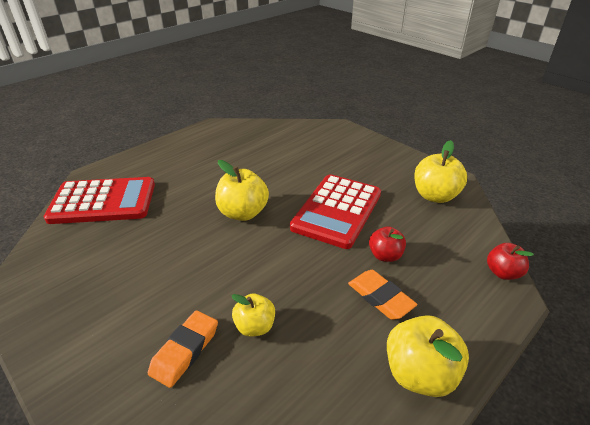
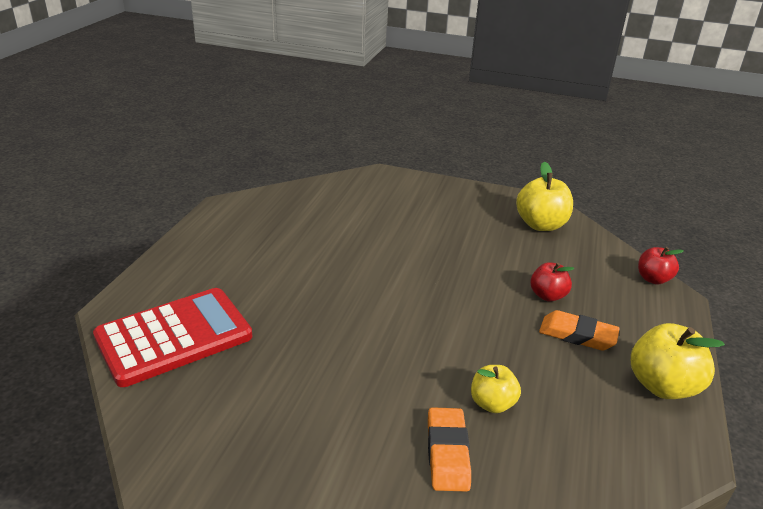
camera: 30 degrees left, 5 degrees down
yellow apple [215,160,269,221] -> none
red calculator [290,174,381,249] -> none

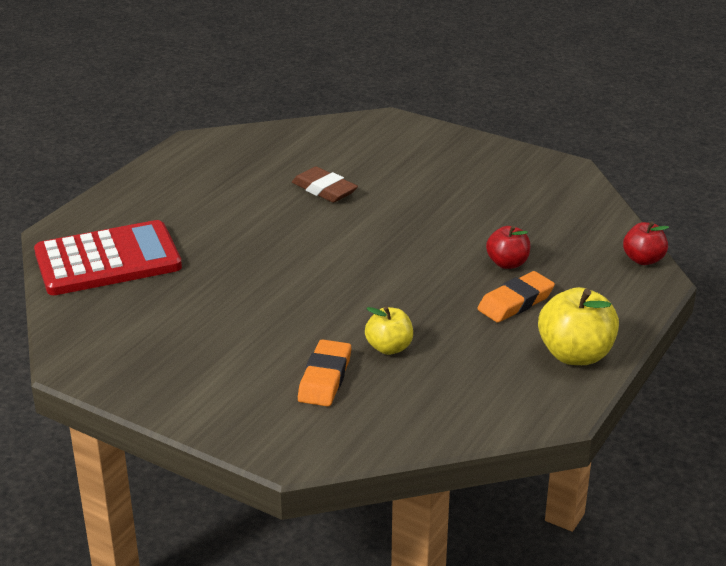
camera: 15 degrees right, 0 degrees up
yellow apple [516,162,573,231] -> none
orange eraser [539,310,620,351] -> orange eraser turned 75 degrees counterclockwise [477,271,555,323]
none -> brown eraser [292,167,358,203]

